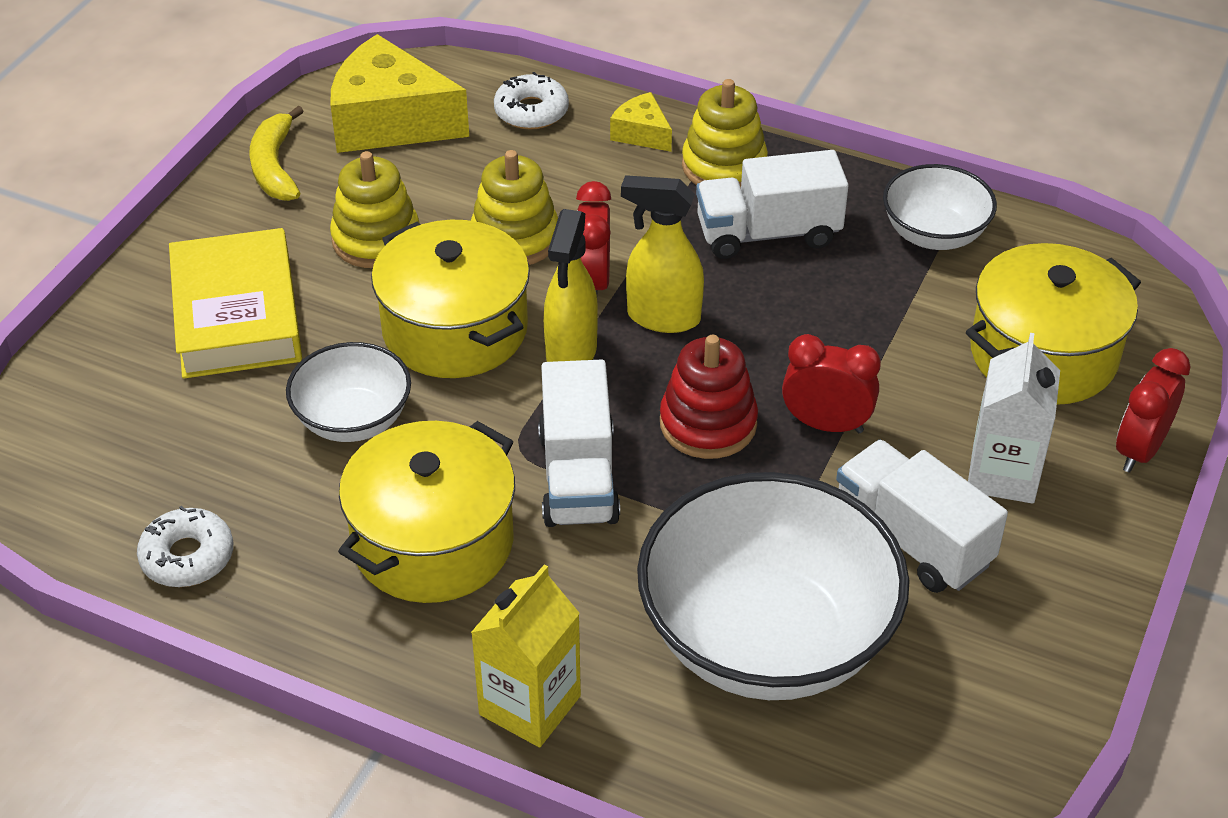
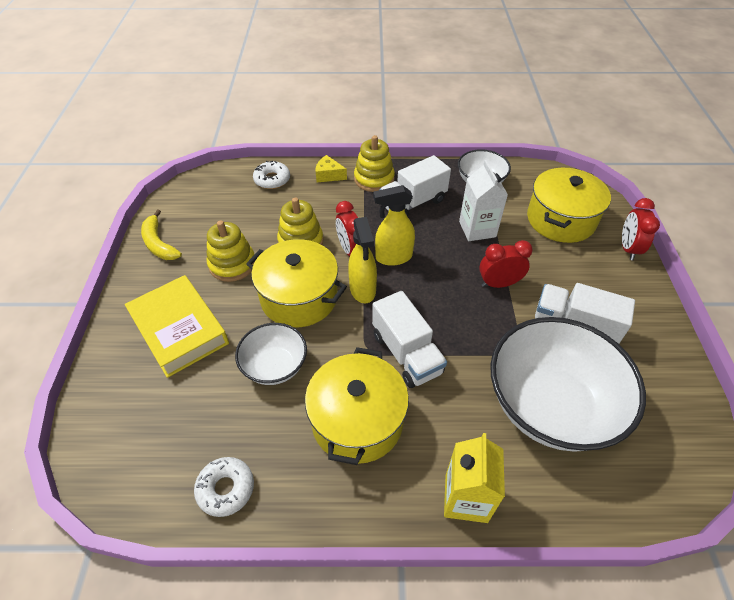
camera: 25 degrees left, 5 degrees up
yellow cheese [331,34,469,153] -> none
red stacking toy [660,335,758,459] -> none
white carton [968,333,1060,504] -> white carton moved to [459,160,508,241]

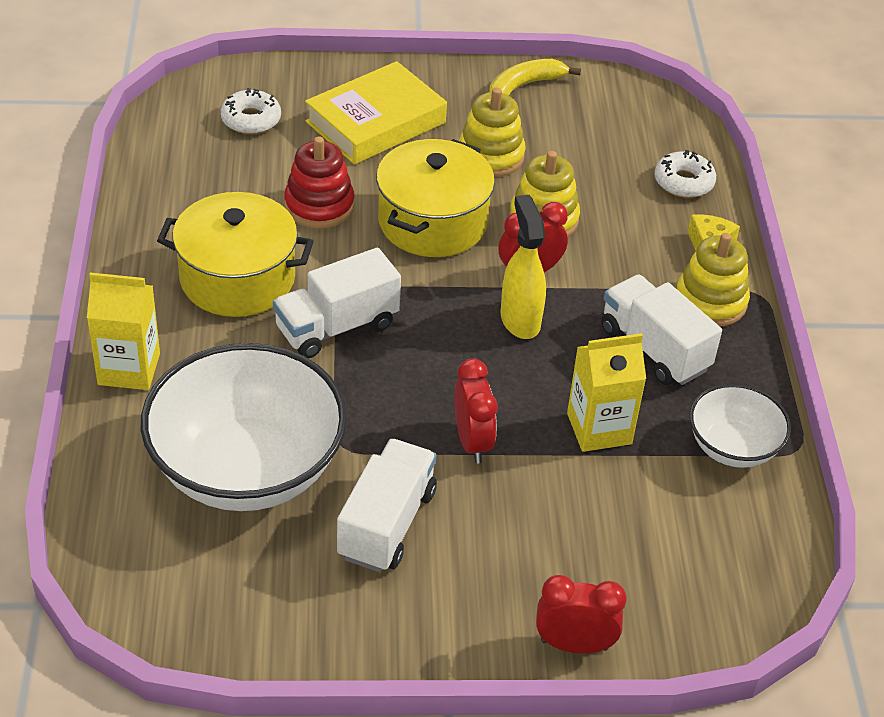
camera: 85 degrees right, 5 degrees down
white donut [194,457,254,517] -> white donut moved to [221,88,281,134]
white bowl [235,323,307,385] -> red stacking toy [284,137,355,229]
yellow spray bottle [348,217,377,303] -> none
white carton [459,160,508,241] -> yellow carton [567,333,646,452]
yellow pot [527,168,611,243] -> none

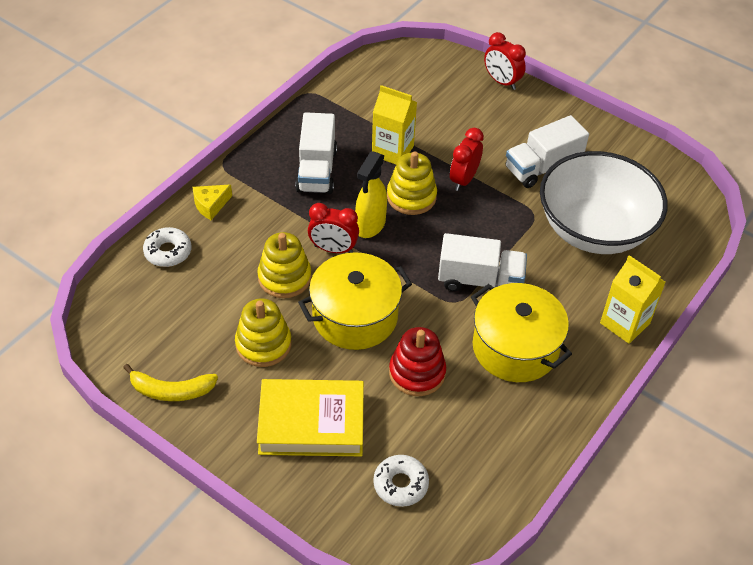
camera: 140 degrees left, 5 degrees up
yellow stacking toy [677,233,750,326] -> yellow stacking toy moved to [387,151,437,215]
white bowl [690,384,791,468] -> none

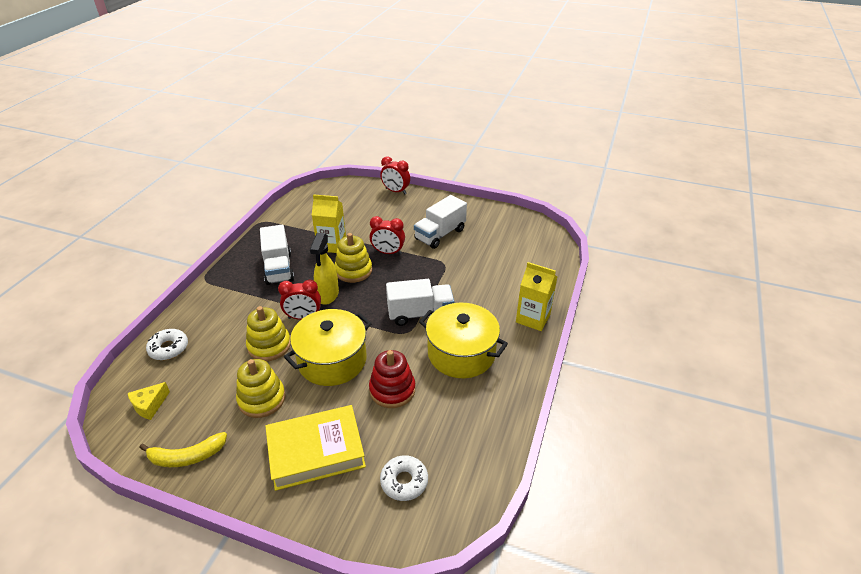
camera: 15 degrees left, 10 degrees down
yellow cheese [192,184,232,220] -> yellow cheese moved to [128,382,170,420]
red clock [450,128,484,191] -> red clock turned 90 degrees counterclockwise [370,216,405,254]
white bowl [540,151,668,254] -> none

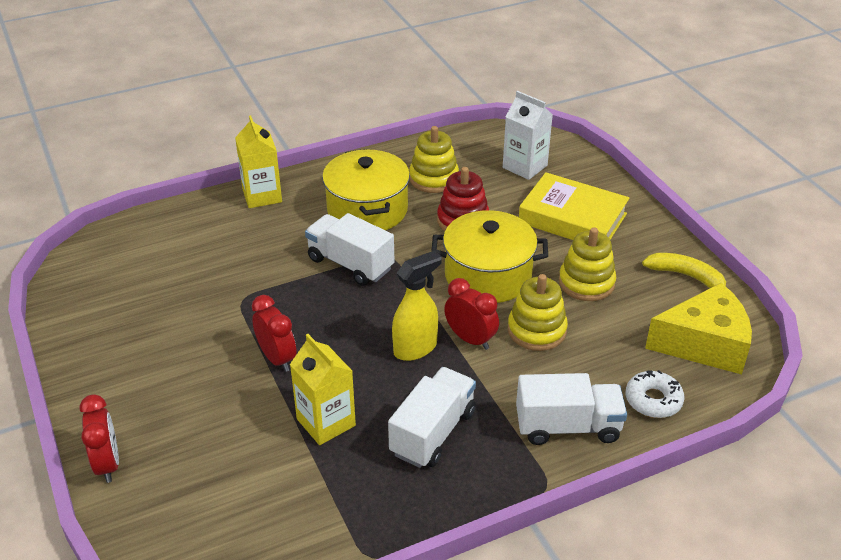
camera: 135 degrees left, 0 degrees up
yellow cheese [128,382,170,420] -> yellow cheese [645,283,752,374], size x2.10
yellow stacking toy [335,233,372,283] -> yellow stacking toy moved to [409,126,459,193]
white donut [380,455,428,501] -> white carton [503,91,553,180]
white truck [414,195,467,249] -> white truck moved to [516,373,627,445]

